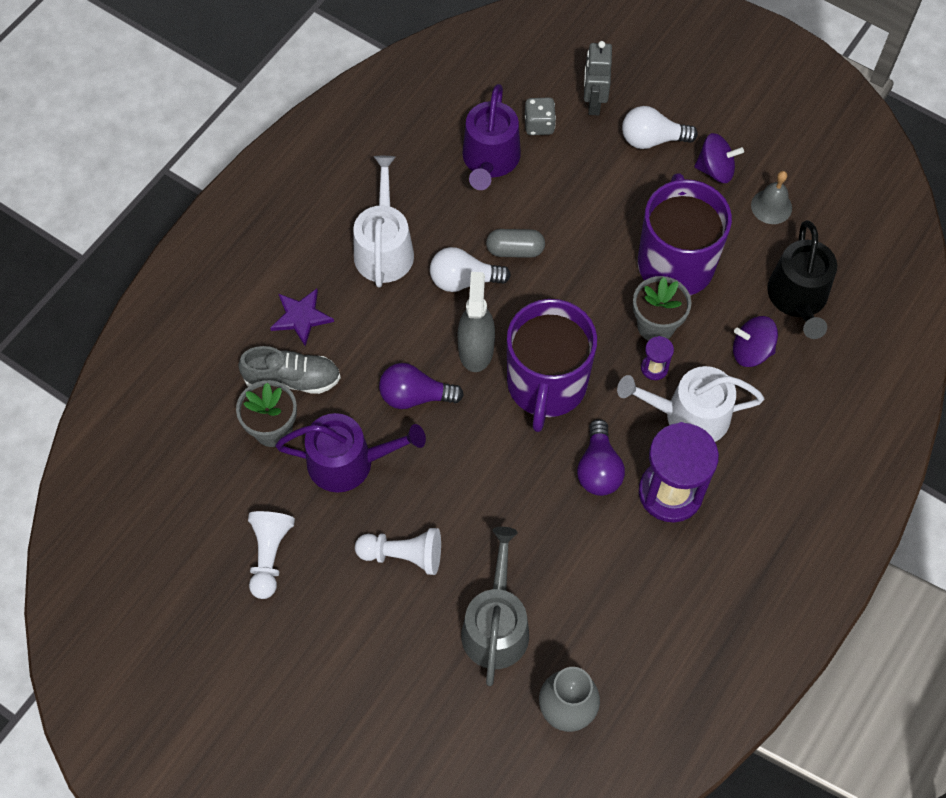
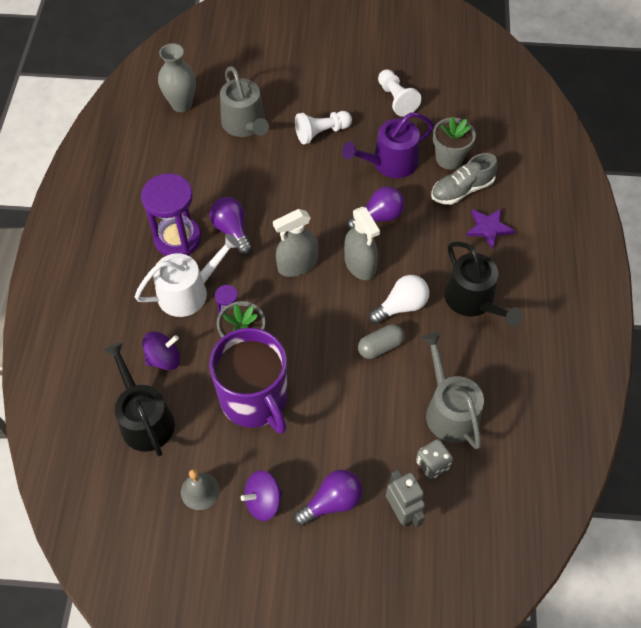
camera: 150 degrees right, 5 degrees down
white watering can [353,156,414,287] -> black watering can [444,241,523,326]
purple watering can [462,84,521,190] -> grey watering can [422,332,484,449]
purple mug [507,299,597,432] -> grey spray bottle [273,209,318,277]
white light bulb [622,106,698,149] -> purple light bulb [294,470,362,526]

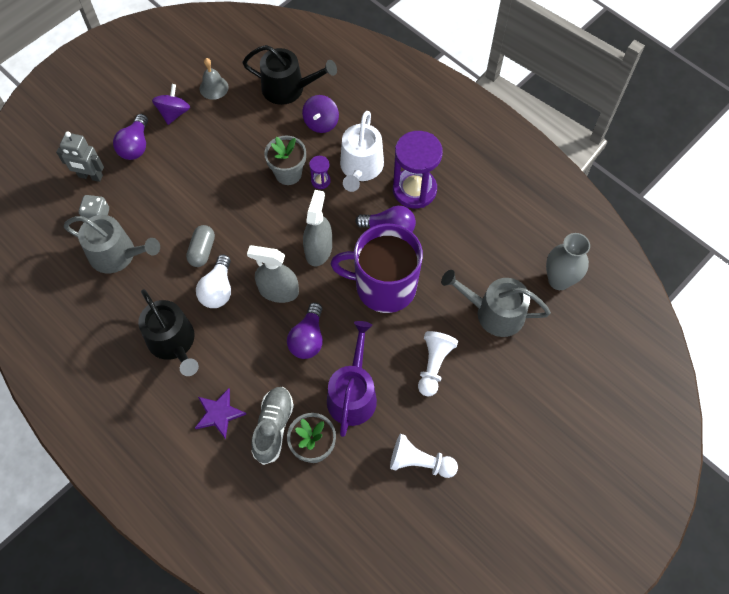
camera: 130 degrees right, 5 degrees up
purple mug [209,328,287,434] -> purple mug moved to [330,224,423,313]
black watering can [444,241,523,326] -> black watering can turned 135 degrees counterclockwise [138,289,199,376]

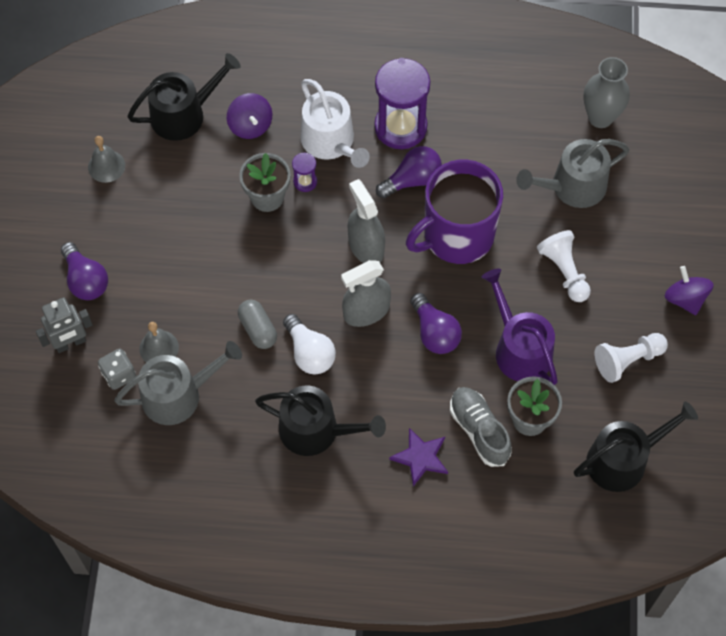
camera: 40 degrees left, 0 degrees up
purple spinning top [152,84,190,125] -> purple spinning top moved to [665,266,714,315]
none -> grey bell [139,322,179,362]
none -> black watering can [574,401,698,492]

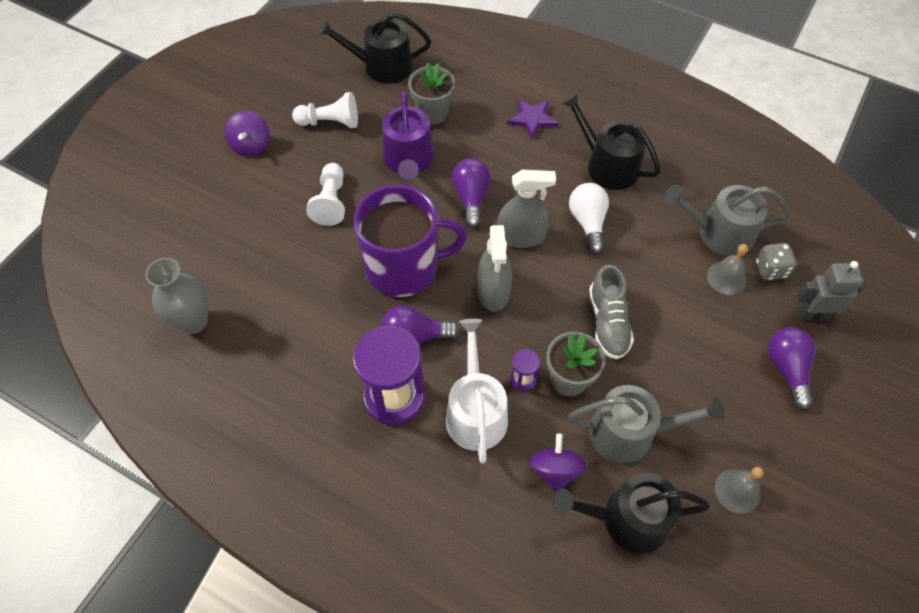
camera: 155 degrees left, 5 degrees down
grey capsule [238,300,277,349] -> none
grey shoe [450,387,512,467] -> grey shoe moved to [589,265,634,359]
grey watering can [516,139,629,208] -> grey watering can moved to [569,385,724,463]

